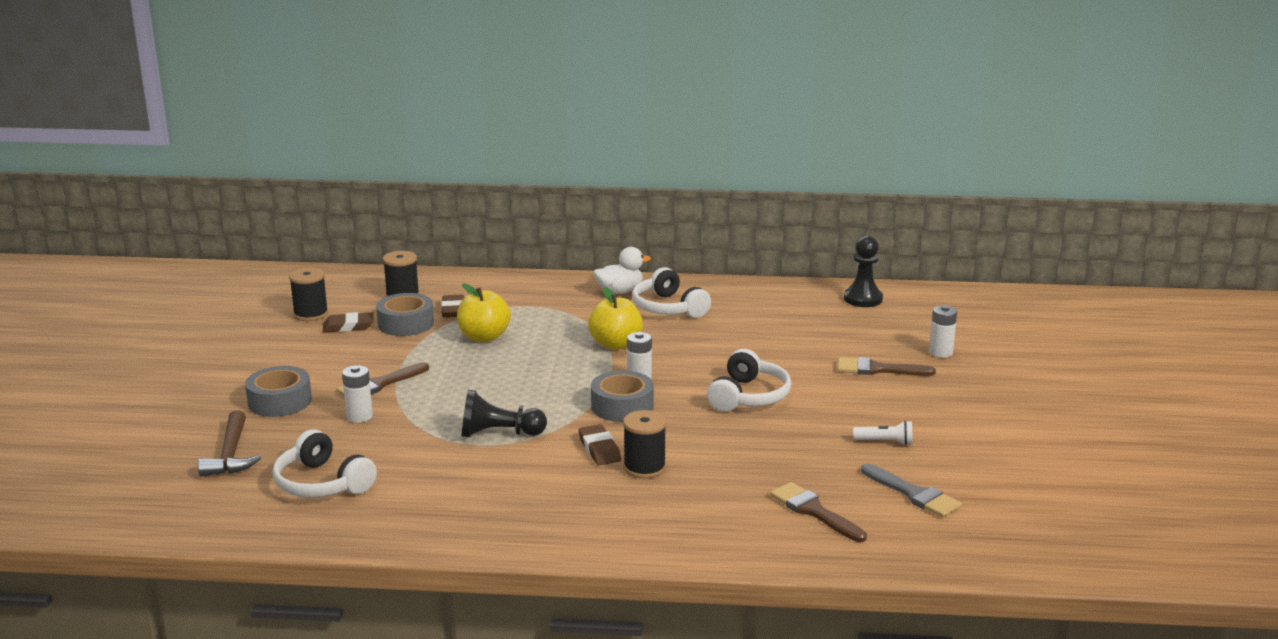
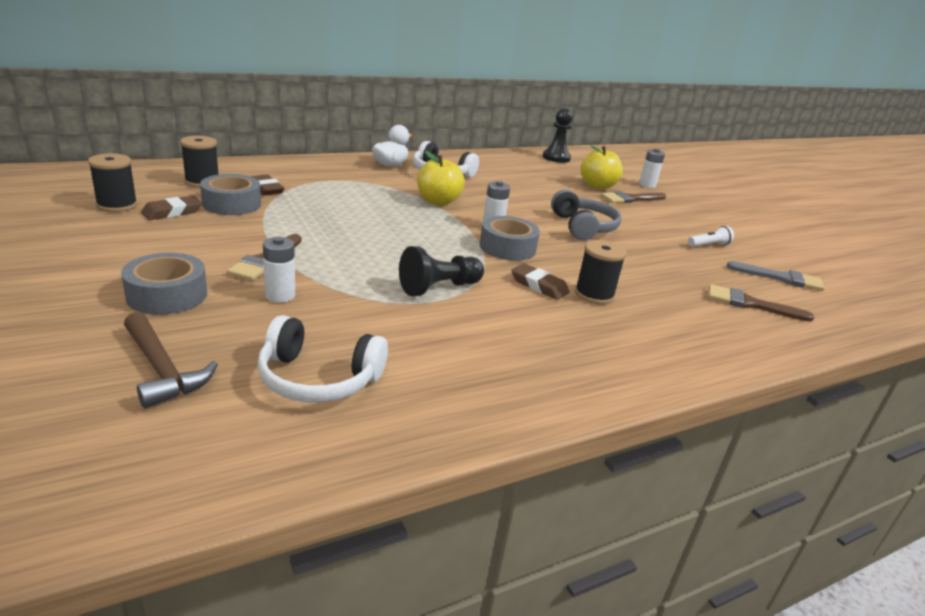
camera: 35 degrees left, 5 degrees up
yellow apple [457,283,511,342] -> yellow apple moved to [581,144,623,189]
white headphones [707,349,791,412] -> grey headphones [551,189,621,240]

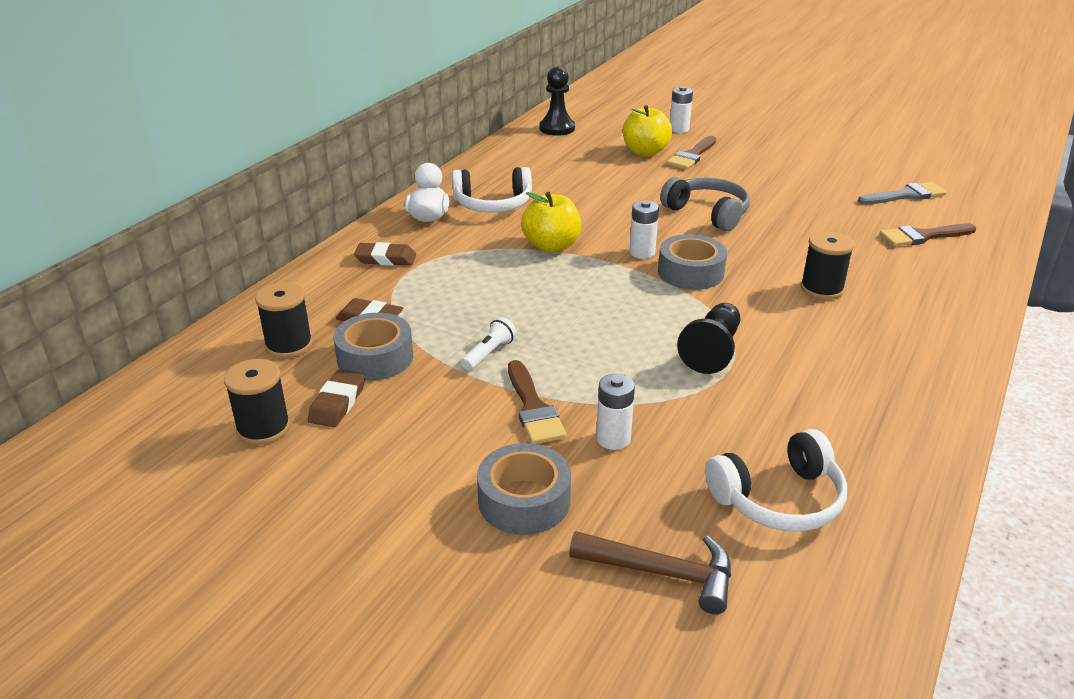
camera: 30 degrees left, 5 degrees up
brown eraser [511,263,569,300] -> brown eraser moved to [354,242,416,266]
white flashlight [688,226,734,247] -> white flashlight moved to [461,317,516,371]

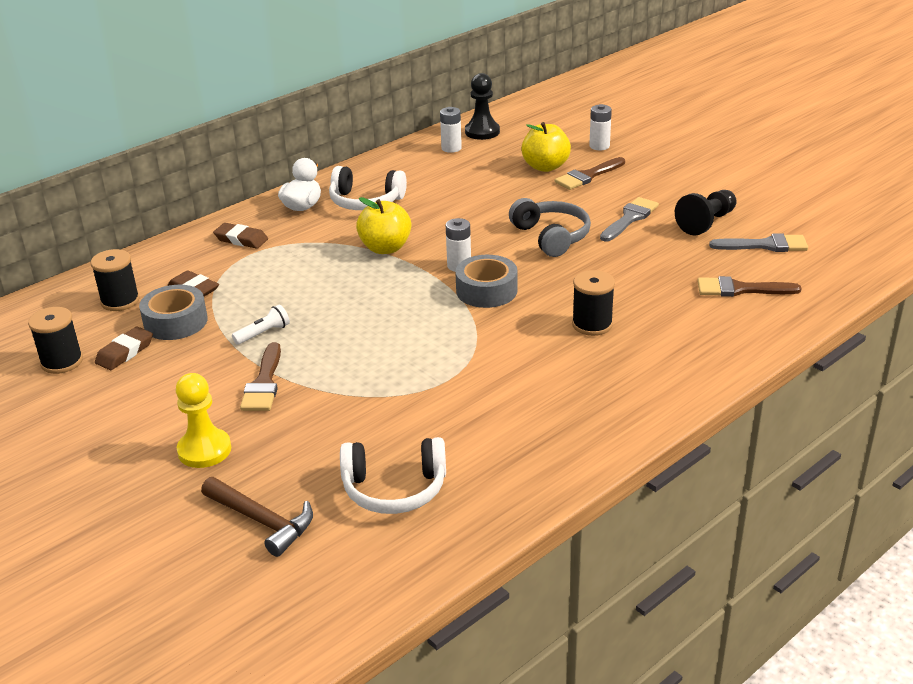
camera: 20 degrees right, 0 degrees up
grey tape [477,443,571,535] -> yellow pawn [176,373,231,468]
white battery [596,374,635,450] -> white battery moved to [440,107,462,153]
black pawn [677,303,740,374] -> black pawn moved to [675,190,737,235]
none -> grey brush [600,197,659,242]

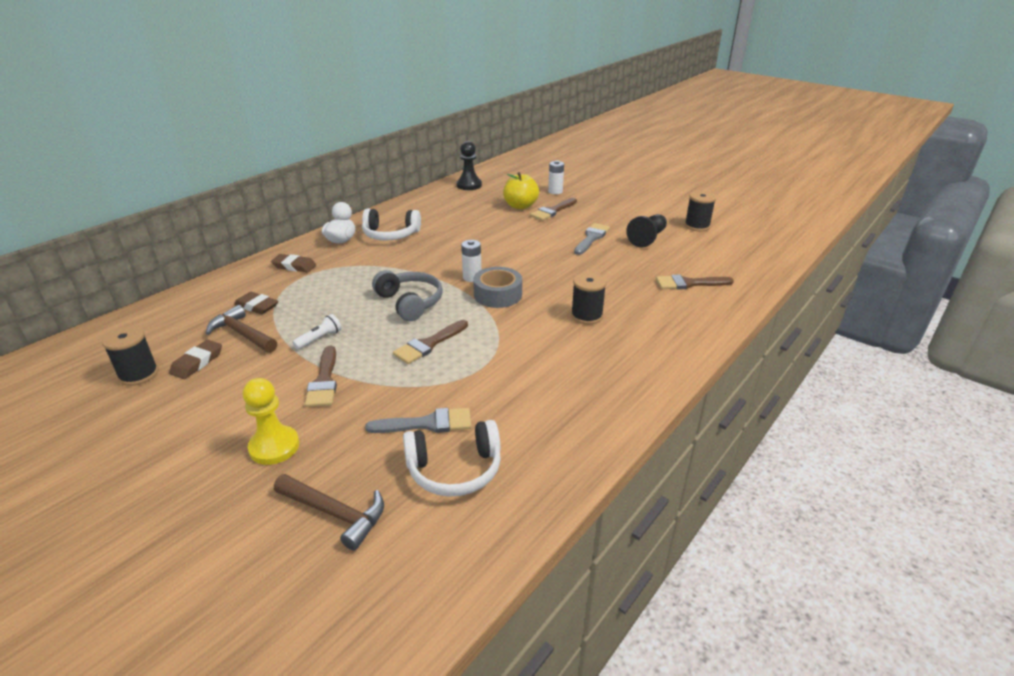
camera: 10 degrees left, 0 degrees up
black spool [90,249,140,311] -> black spool moved to [685,191,716,231]
grey tape [139,285,208,340] -> brown hammer [206,305,277,353]
yellow apple [356,197,411,254] -> none
white battery [440,107,462,153] -> none
grey headphones [509,198,591,257] -> grey headphones moved to [372,270,443,321]
grey brush [709,233,808,252] -> grey brush moved to [365,408,471,433]
none -> brown brush [393,320,468,364]

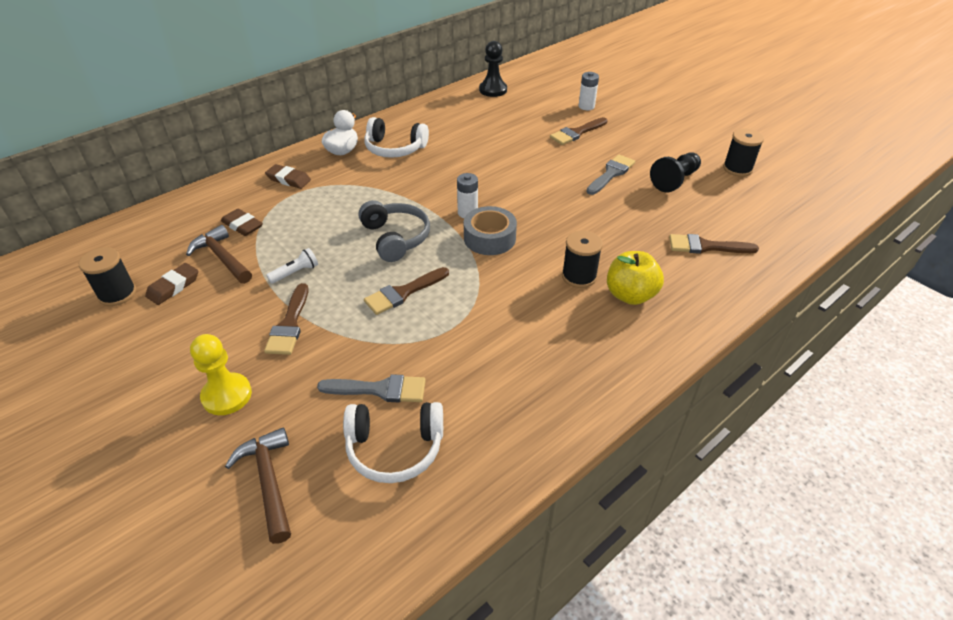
camera: 10 degrees right, 10 degrees up
brown hammer [274,474,384,551] -> brown hammer turned 150 degrees counterclockwise [225,427,291,544]
yellow apple [503,172,539,209] -> yellow apple moved to [607,251,664,305]

